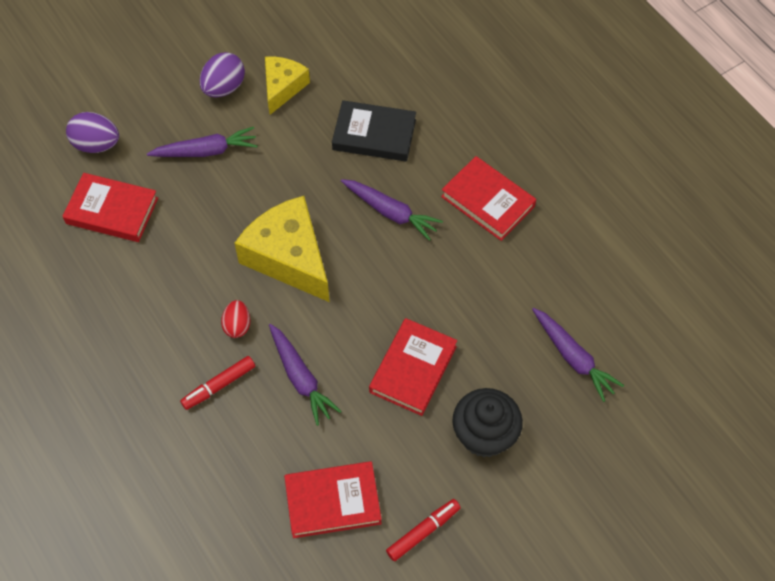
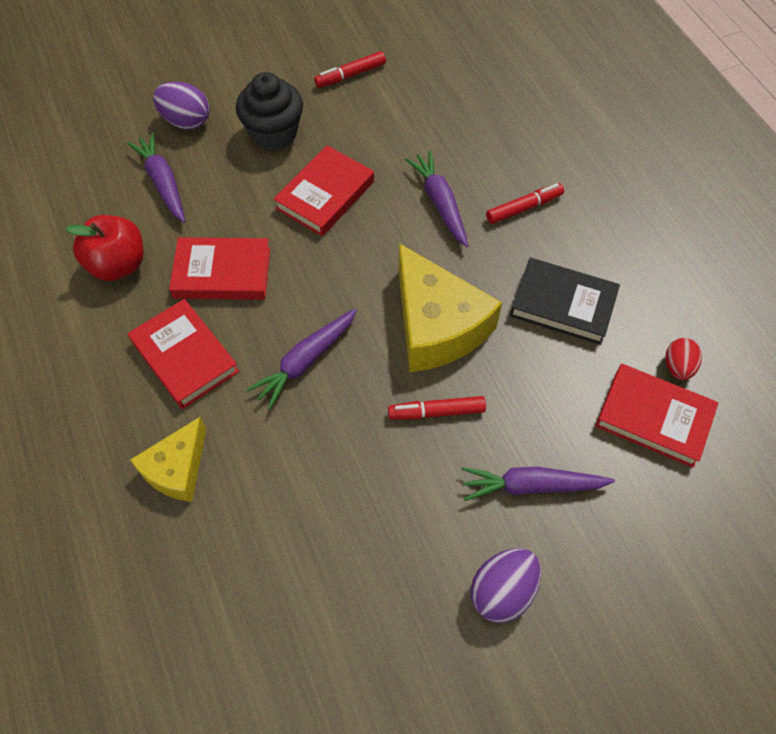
camera: 170 degrees left, 0 degrees up
purple egg [66,112,119,153] -> purple egg moved to [153,82,210,130]
red egg [221,300,250,338] -> red egg moved to [666,338,702,380]
yellow cheese [265,57,310,115] -> yellow cheese moved to [130,417,206,502]
red book [284,461,382,538] -> red book moved to [169,237,270,300]
black book [332,100,416,162] -> black book moved to [510,258,620,345]
purple carrot [341,179,443,241] -> purple carrot turned 90 degrees counterclockwise [246,308,357,410]
none -> red apple [66,215,144,281]
none -> red marker [388,396,486,420]

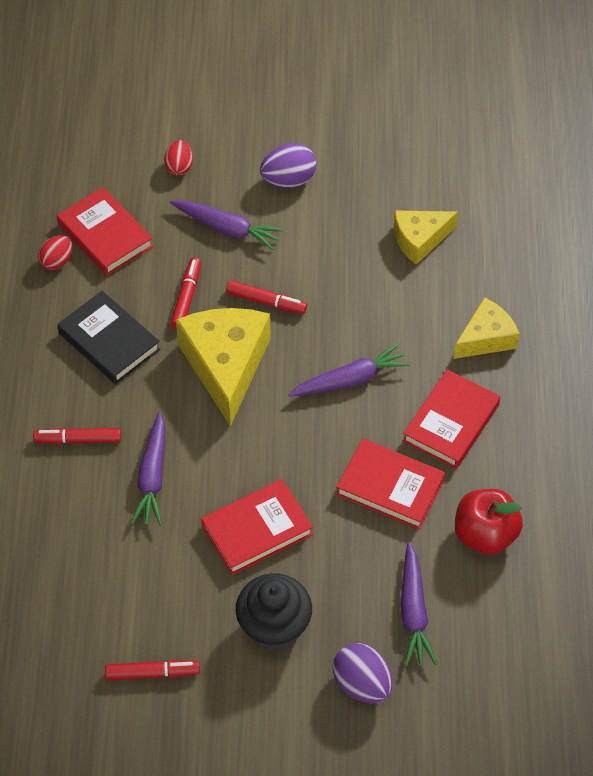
camera: 155 degrees left, 5 degrees down
red book [128,299,239,409] -> red book turned 45 degrees clockwise [403,370,500,469]
none -> red egg [164,140,193,176]
none -> red marker [170,258,201,329]
none -> yellow cheese [394,210,458,265]

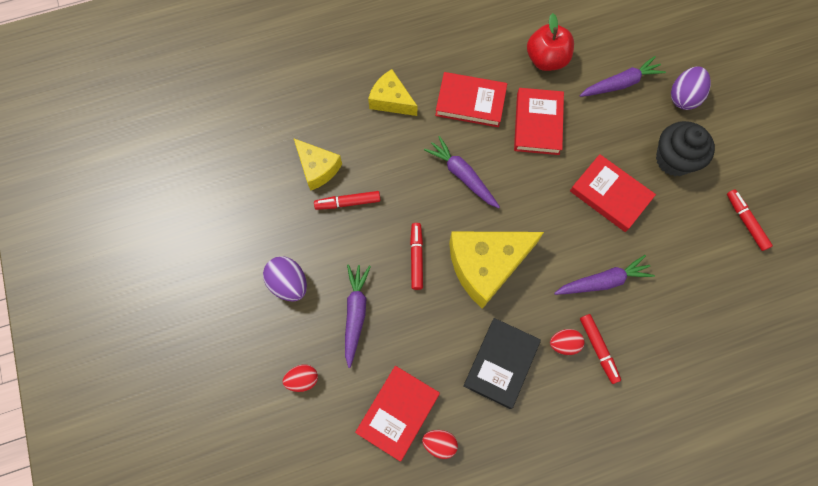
camera: 110 degrees left, 15 degrees up
red marker [170,258,201,329] -> red marker moved to [314,191,381,210]
none -> red egg [550,329,585,355]

